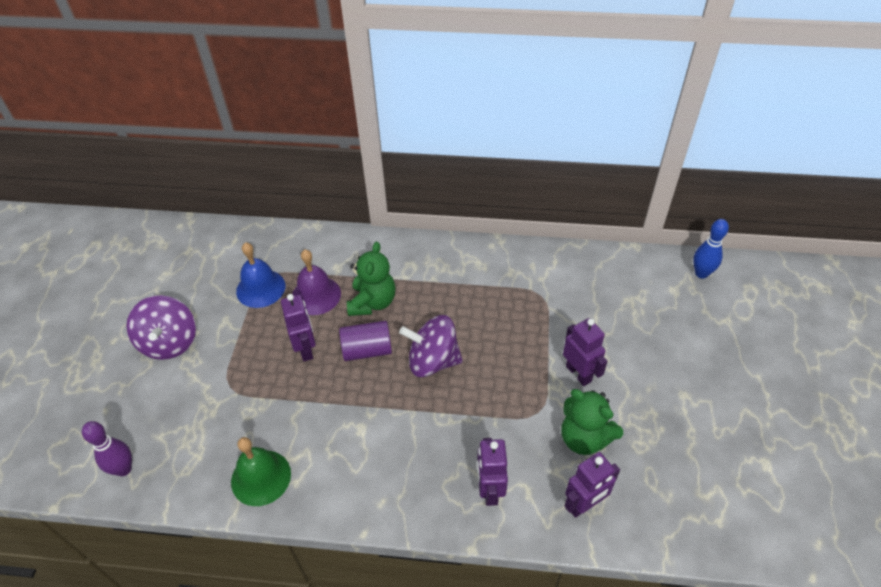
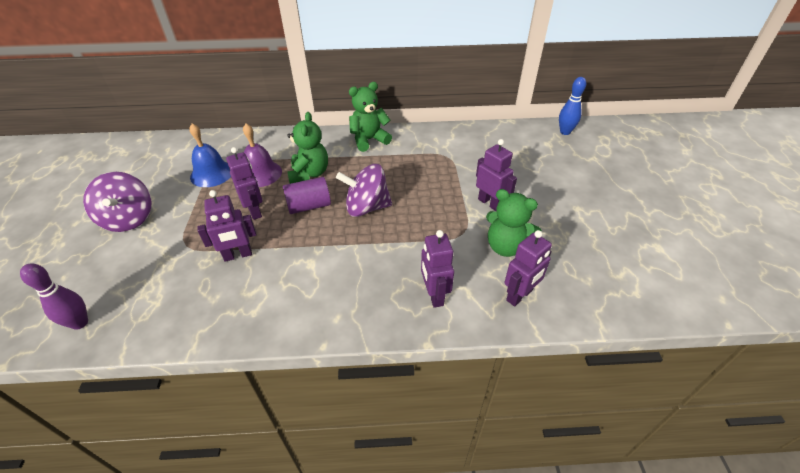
camera: 10 degrees left, 5 degrees down
green bell [231,437,291,506] -> none
none -> purple robot [197,190,257,262]
none -> green teddy bear [349,82,392,152]

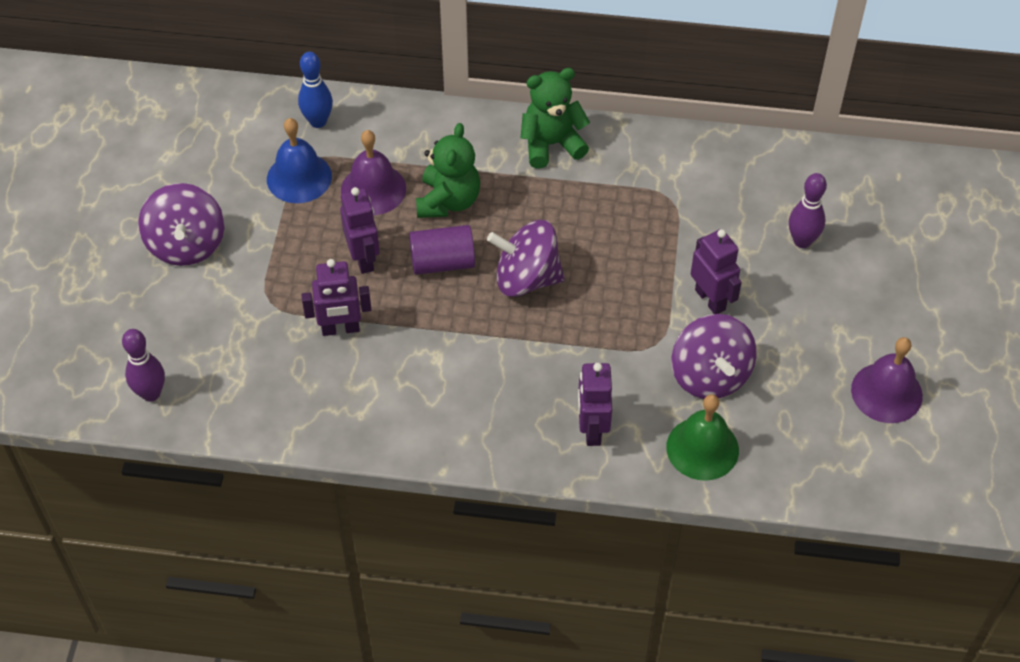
camera: 10 degrees right, 10 degrees up
green teddy bear [486,189,542,257] -> purple spinning top [671,314,757,399]
purple robot [504,230,552,306] -> green bell [666,394,739,481]
blue bowling pin [559,77,586,135] -> blue bowling pin moved to [298,52,333,128]
none -> purple bowling pin [789,173,827,248]
none -> purple bell [851,337,923,423]

